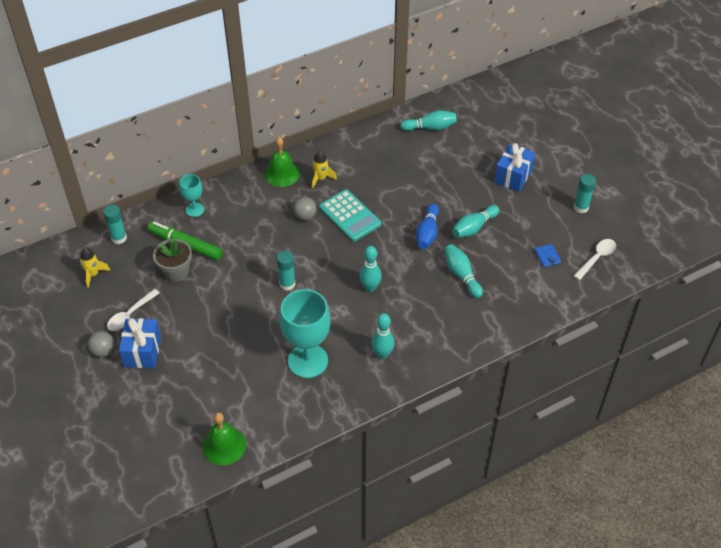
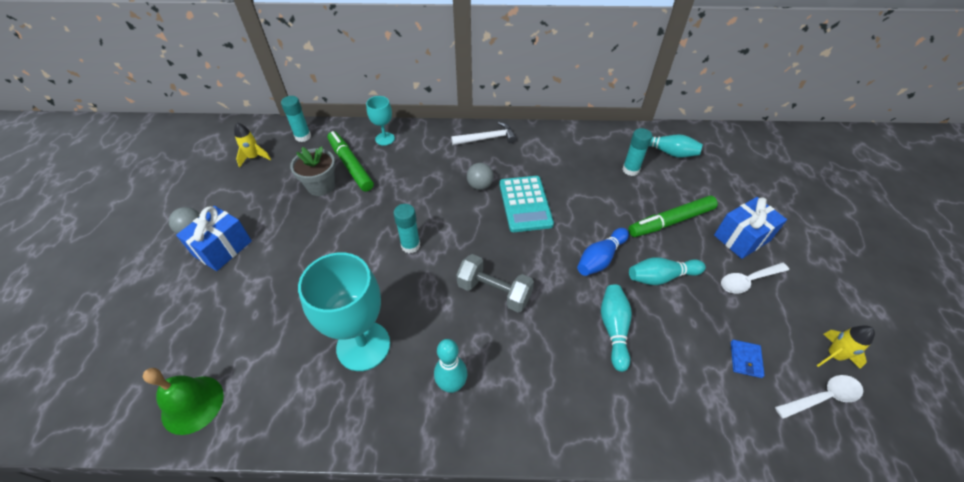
camera: 30 degrees right, 0 degrees up
white spoon [107,289,160,331] -> white spoon moved to [721,263,789,293]
green bell [264,137,300,187] -> white hammer [451,122,516,145]
yellow rocket [312,151,337,189] -> yellow rocket moved to [817,325,875,369]
turquoise bowling pin [359,246,382,292] -> grey dumbbell [456,254,534,312]
turquoise glue stick [574,174,596,213] -> turquoise glue stick moved to [623,128,652,176]
none -> green marker [629,196,718,237]

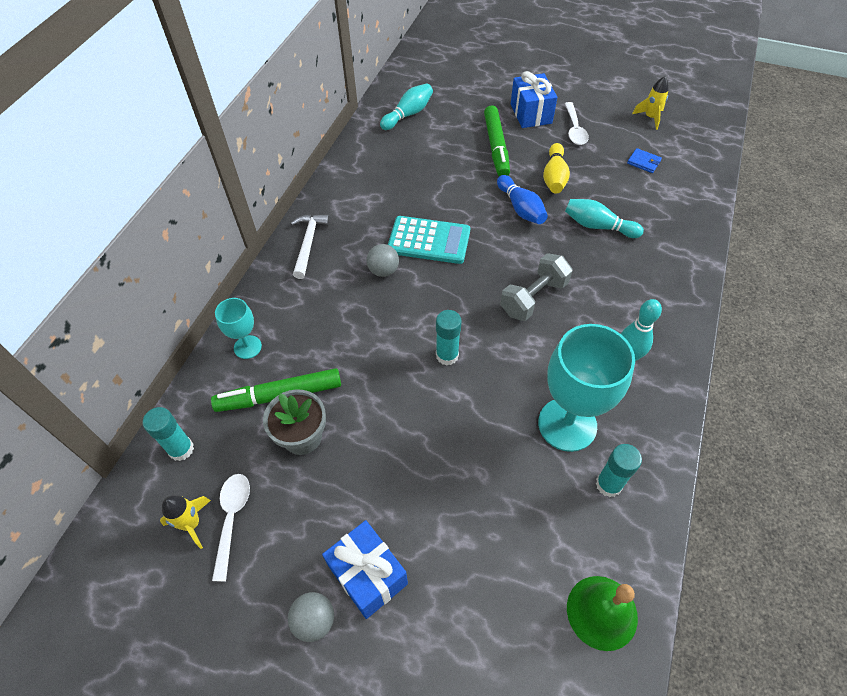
camera: 70 degrees left, 5 degrees up
turquoise glue stick [623,128,652,176] -> turquoise glue stick moved to [596,444,642,497]
turquoise bowling pin [629,257,706,285] -> yellow bowling pin [543,143,570,193]
white spoon [775,375,863,419] -> white spoon moved to [212,474,250,582]

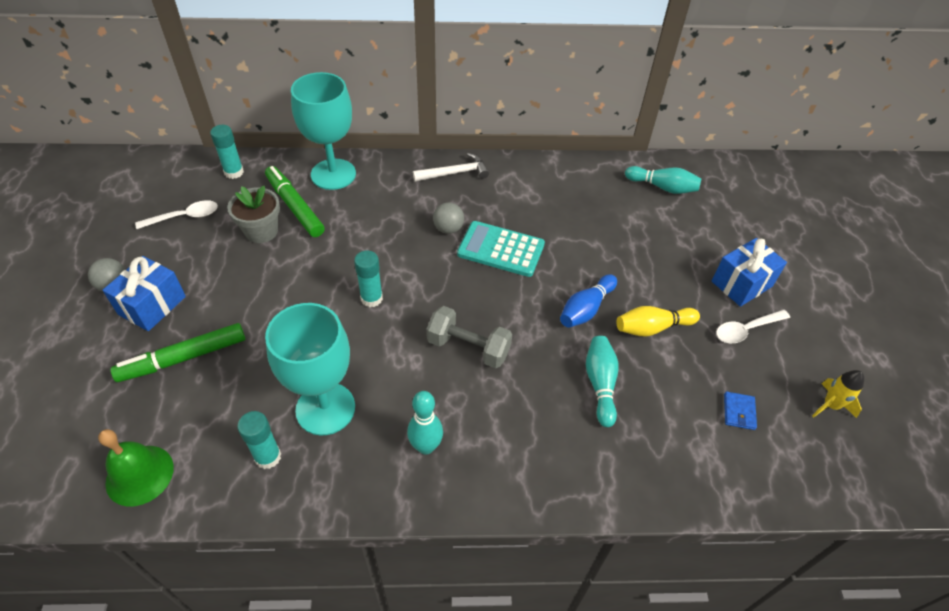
camera: 65 degrees right, 5 degrees down
yellow rocket [160,495,211,549] -> none
turquoise goblet [215,298,262,359] -> turquoise goblet [291,72,356,190], size x1.94
turquoise calculator [388,216,470,264] -> turquoise calculator turned 120 degrees clockwise [457,221,545,277]
green marker [484,105,510,176] -> green marker moved to [110,323,245,382]

